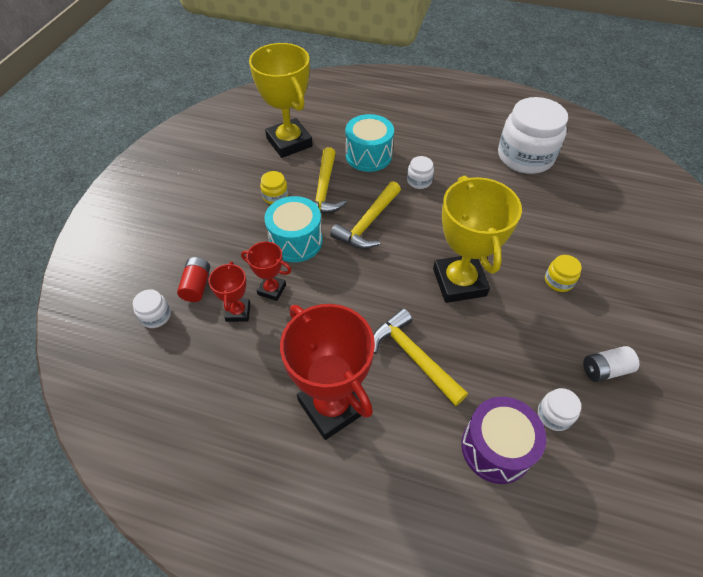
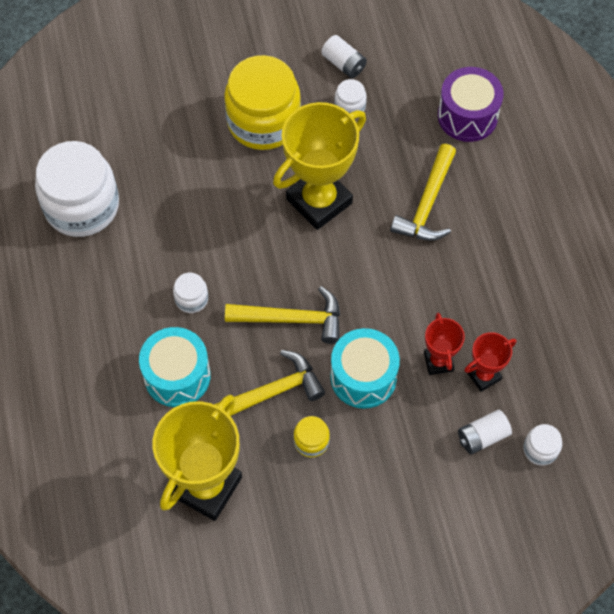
camera: 120 degrees left, 10 degrees up
red battery [177,257,210,302] -> white battery [458,410,512,454]
red trophy [280,304,375,440] -> none
white jar [538,388,581,431] -> white jar moved to [334,79,367,113]
yellow jar [545,255,582,292] -> yellow jar [224,55,301,150], size x2.34

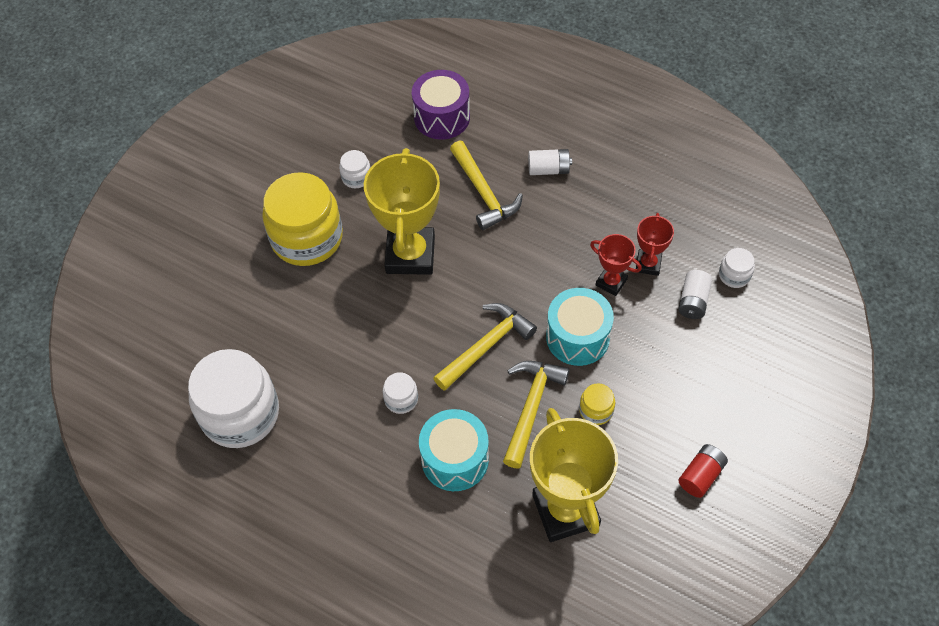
camera: 45 degrees left, 5 degrees down
white battery [321,35,367,78] -> white battery moved to [528,149,572,175]
none -> red battery [678,444,728,498]

